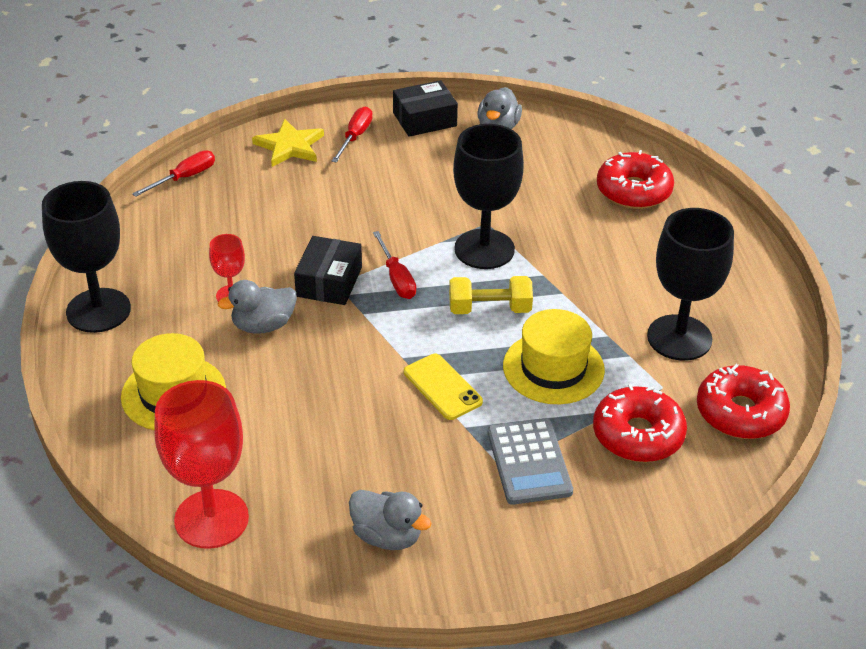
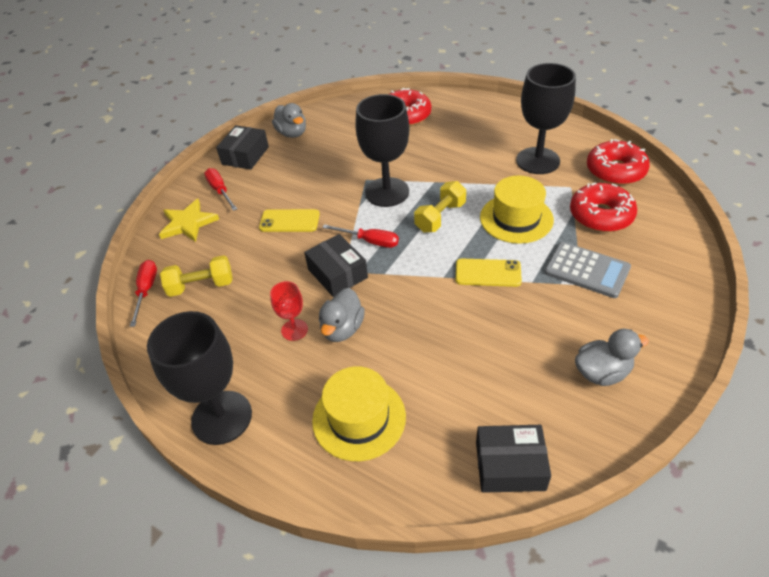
camera: 45 degrees left, 5 degrees up
red goblet [154,380,249,549] -> black box [476,425,551,493]
none -> yellow dumbbell [160,255,233,297]
none -> yellow phone [259,209,320,232]

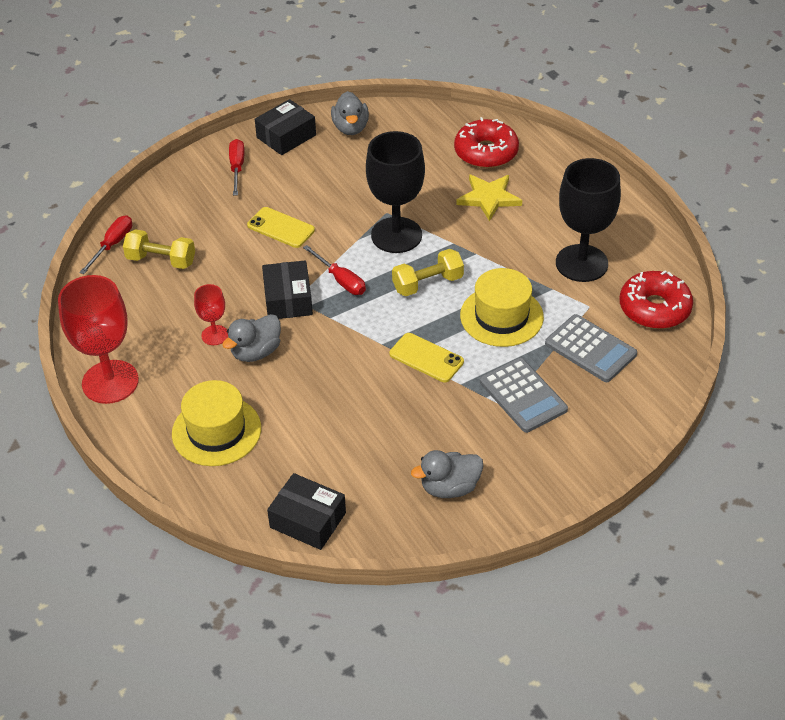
camera: 25 degrees right, 0 degrees up
black goblet [147,311,252,445] -> red goblet [58,275,139,404]
yellow star [159,199,219,242] -> yellow star moved to [456,175,522,221]
red donut [570,182,637,232] -> grey calculator [545,314,637,382]
grey duck [575,329,649,386] -> grey duck turned 150 degrees clockwise [411,450,483,498]

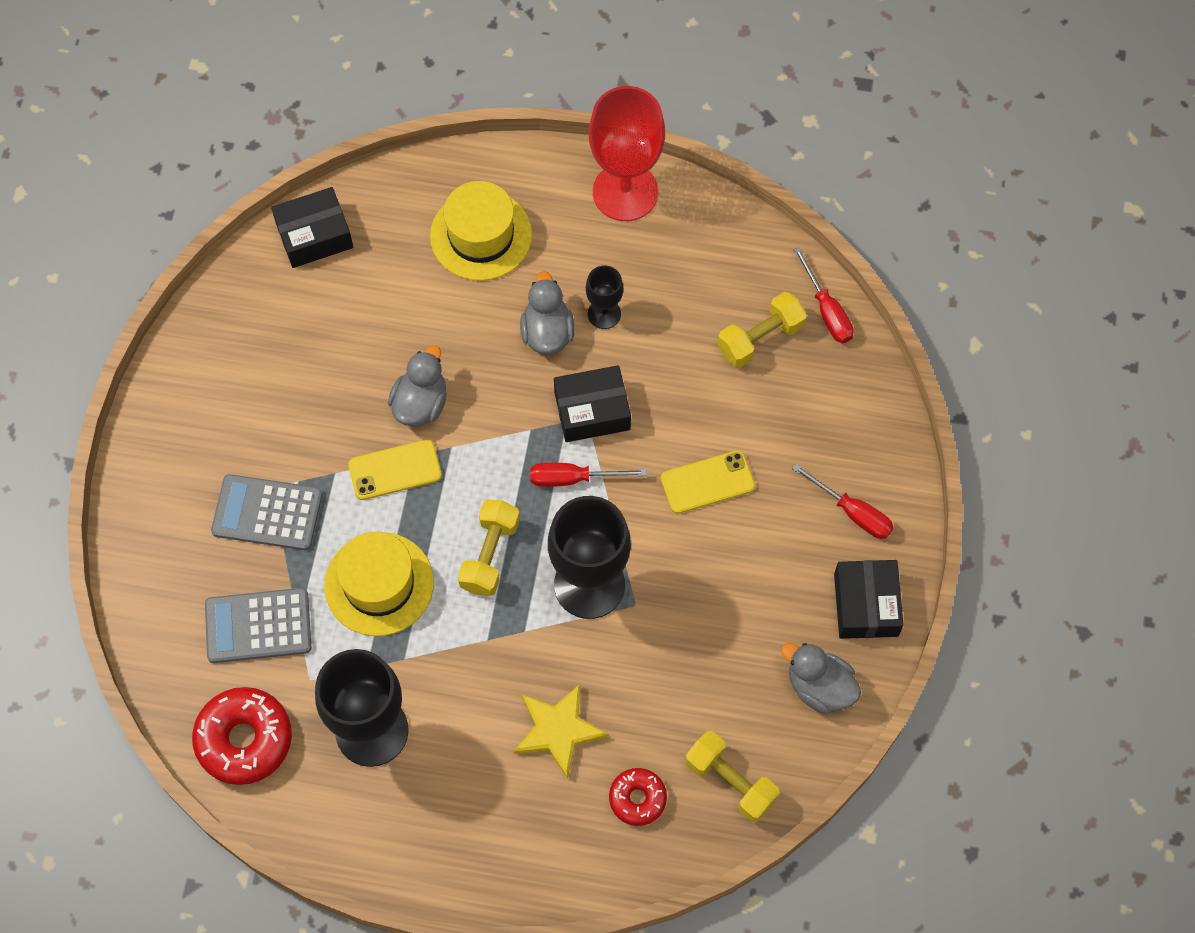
camera: 130 degrees right, 20 degrees up
red goblet [194,284,228,345] -> black goblet [586,265,623,329]
black box [262,260,313,319] -> black box turned 45 degrees counterclockwise [554,365,631,442]
grey duck [411,450,483,498] -> grey duck moved to [388,345,447,426]
red donut [454,117,519,168] -> red donut [609,768,667,826], size x0.58
none -> yellow dumbbell [685,731,780,822]

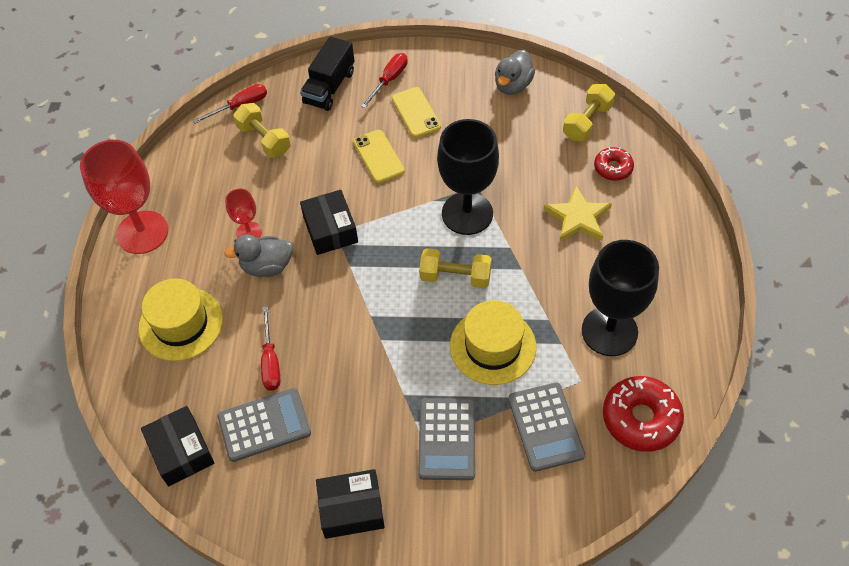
camera: 95 degrees left, 10 degrees down
yellow phone [348,439,442,500] -> yellow phone moved to [392,87,441,138]
grey duck [388,345,447,426] -> none
red screwdriver [530,463,647,487] -> red screwdriver moved to [261,306,280,391]
black goblet [586,265,623,329] -> red goblet [225,189,262,239]
black box [834,560,904,639] -> black box moved to [316,469,385,539]
none -> grey calculator [218,388,311,462]
none -> black truck [300,36,354,111]

